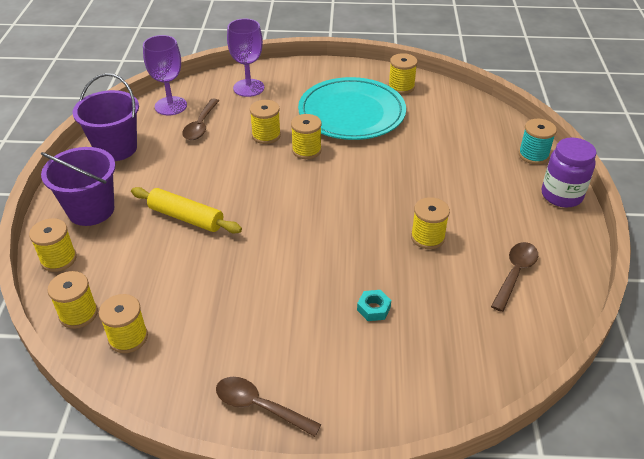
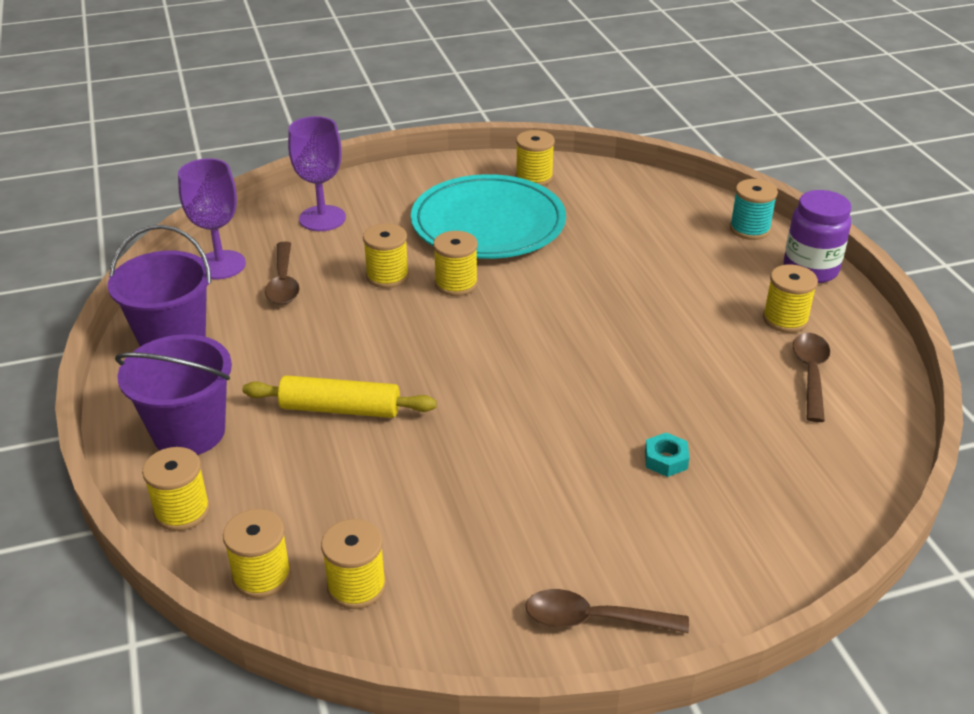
camera: 20 degrees left, 5 degrees down
yellow spool [411,197,450,249] -> yellow spool moved to [763,265,818,333]

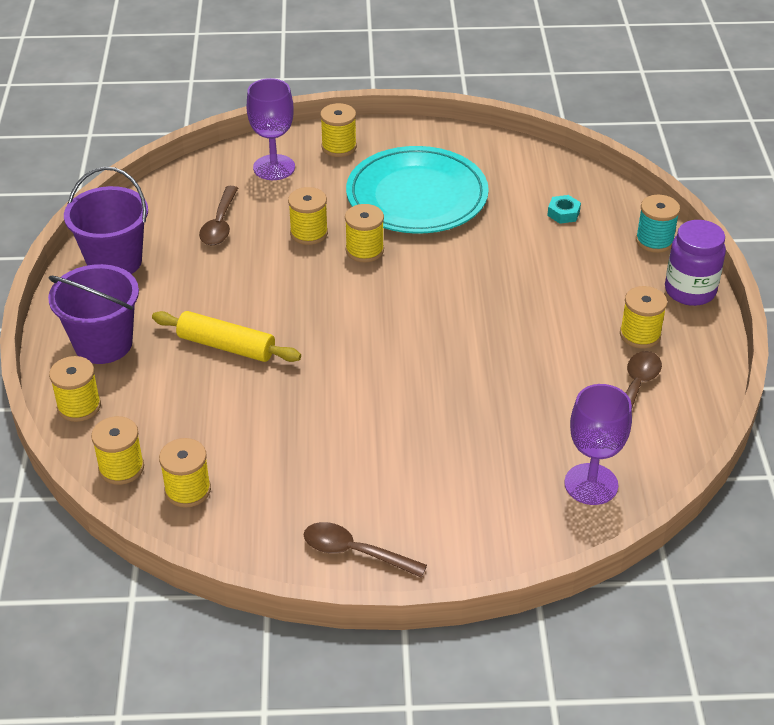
camera: 15 degrees right, 5 degrees up
purple goblet [178,159,246,279] -> purple goblet moved to [564,384,632,505]
yellow spool [516,130,555,186] -> yellow spool moved to [320,103,357,157]
turquoise nut [645,432,689,477] -> turquoise nut moved to [547,195,581,224]

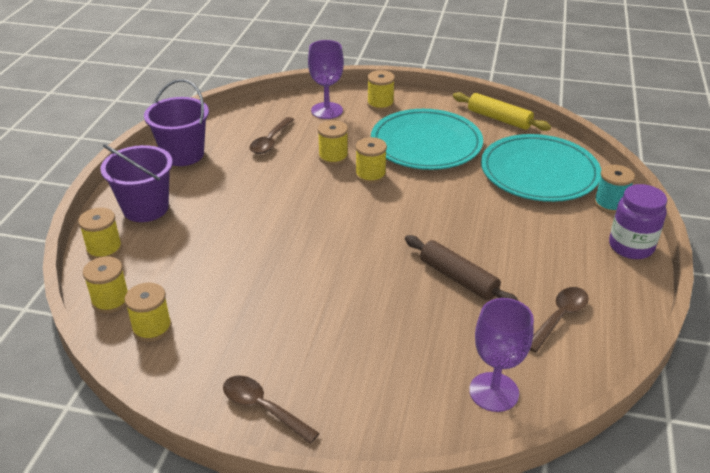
camera: 15 degrees right, 5 degrees down
yellow rolling pin [152,311,301,362] -> yellow rolling pin moved to [453,92,551,131]
turquoise nut [547,195,581,224] -> turquoise plate [481,134,601,202]
yellow spool [620,286,667,348] -> none
none -> brown rolling pin [405,235,518,301]

